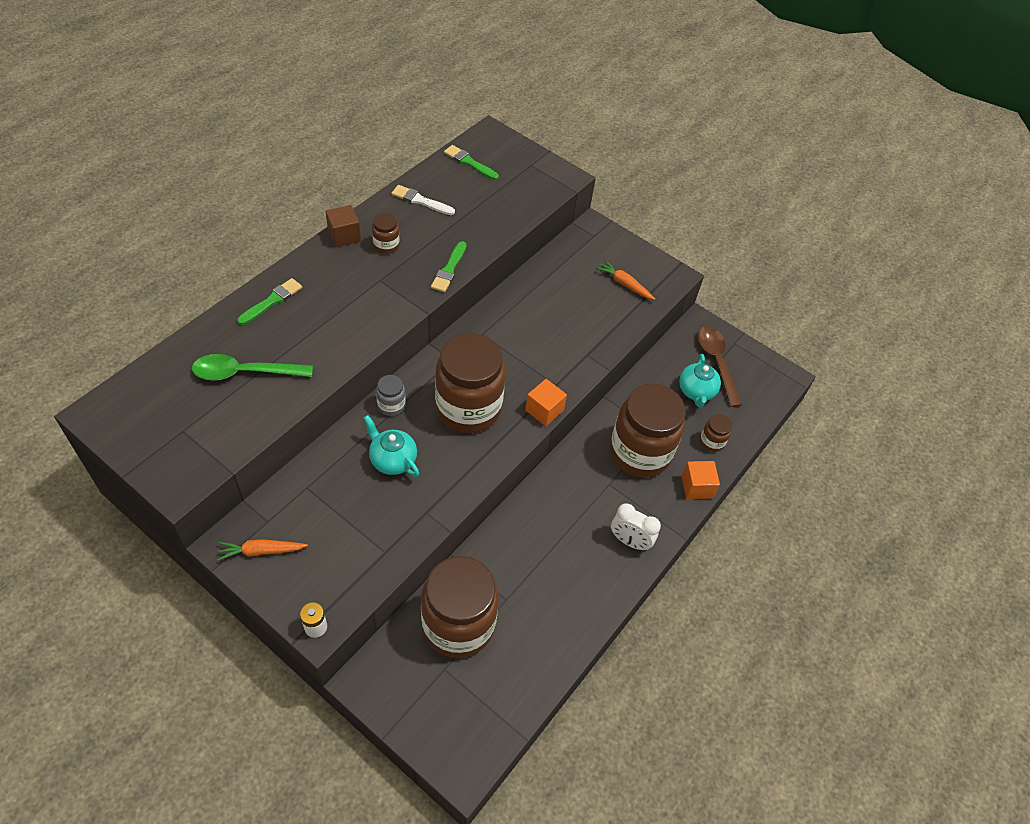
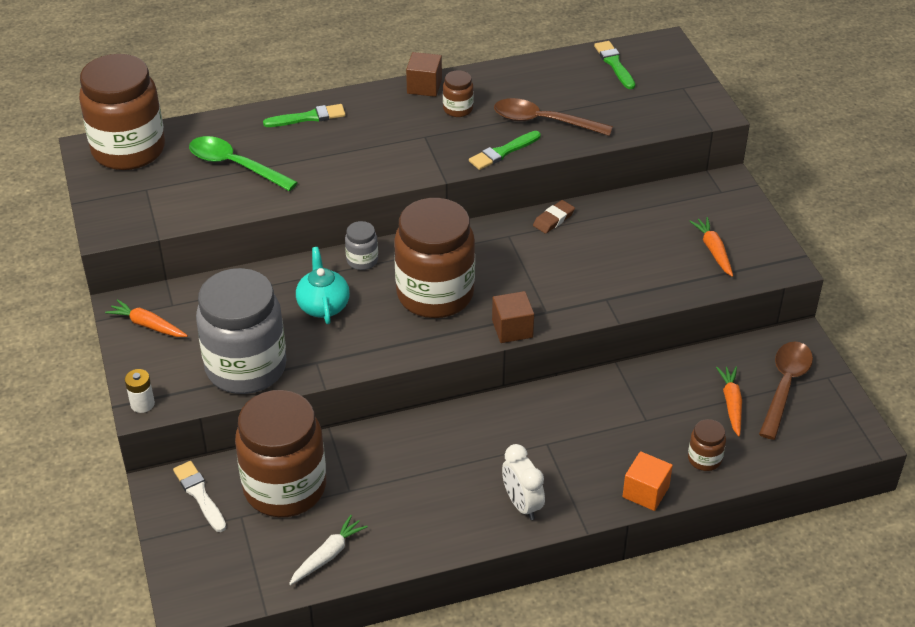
camera: 40 degrees right, 10 degrees down
white brush [391,185,455,215] -> white brush moved to [173,461,226,532]
orange cube [525,379,567,426] -> brown cube [492,291,534,343]
brown jar [610,384,686,478] -> brown jar moved to [79,54,165,170]
turquoise teapot [679,354,721,407] -> orange carrot [716,367,742,437]
none -> grey jar [196,268,287,394]
none -> white carrot [289,515,368,585]
none -> brown spoon [494,98,613,136]
none -> brown eraser [533,200,575,234]

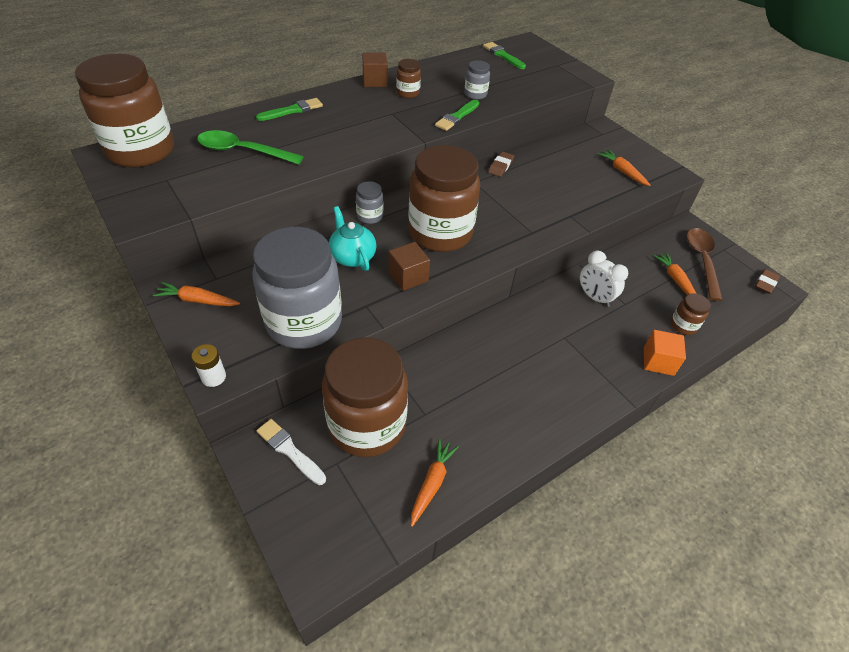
camera: 20 degrees left, 5 degrees up
white carrot [289,515,368,585] -> orange carrot [411,439,459,527]
brown cube [492,291,534,343] -> brown cube moved to [389,242,430,291]
brown spoon [494,98,613,136] -> grey jar [464,60,490,100]
white clock [502,444,545,520] -> white clock moved to [580,250,628,307]
none -> brown eraser [755,269,780,294]

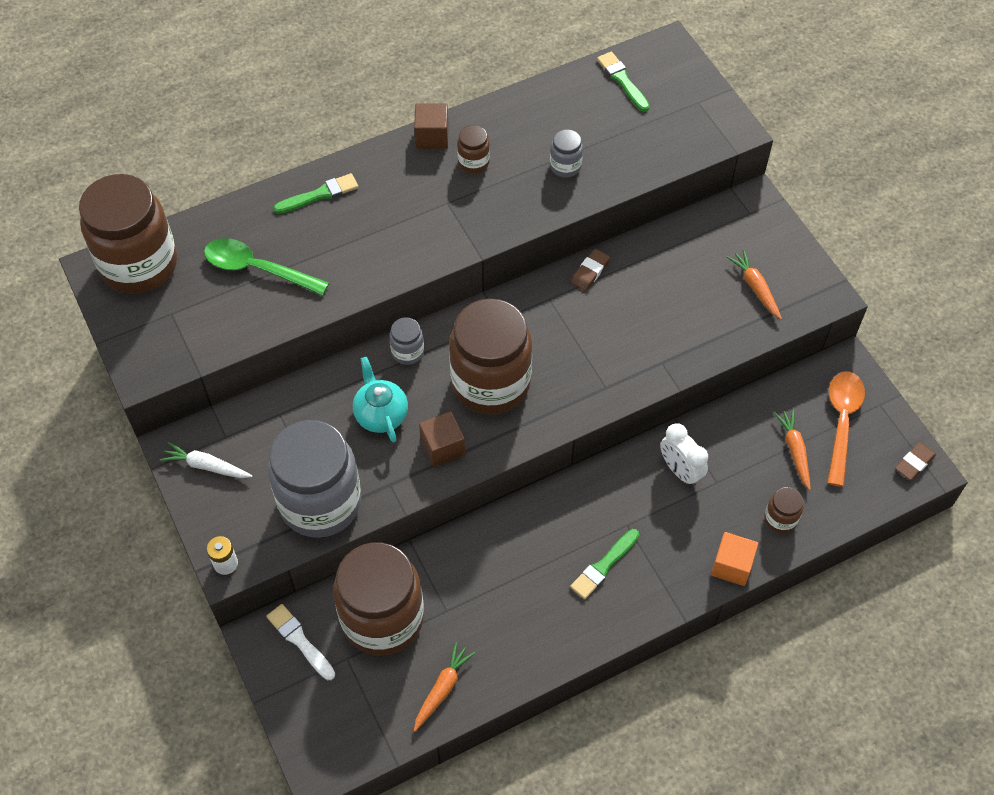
camera: 10 degrees right, 10 degrees up
orange carrot [153,282,240,306] -> white carrot [160,442,253,478]
green brush [435,100,479,131] -> green brush moved to [570,529,640,599]
brown spoon [687,228,723,301] -> orange spoon [827,372,865,487]

